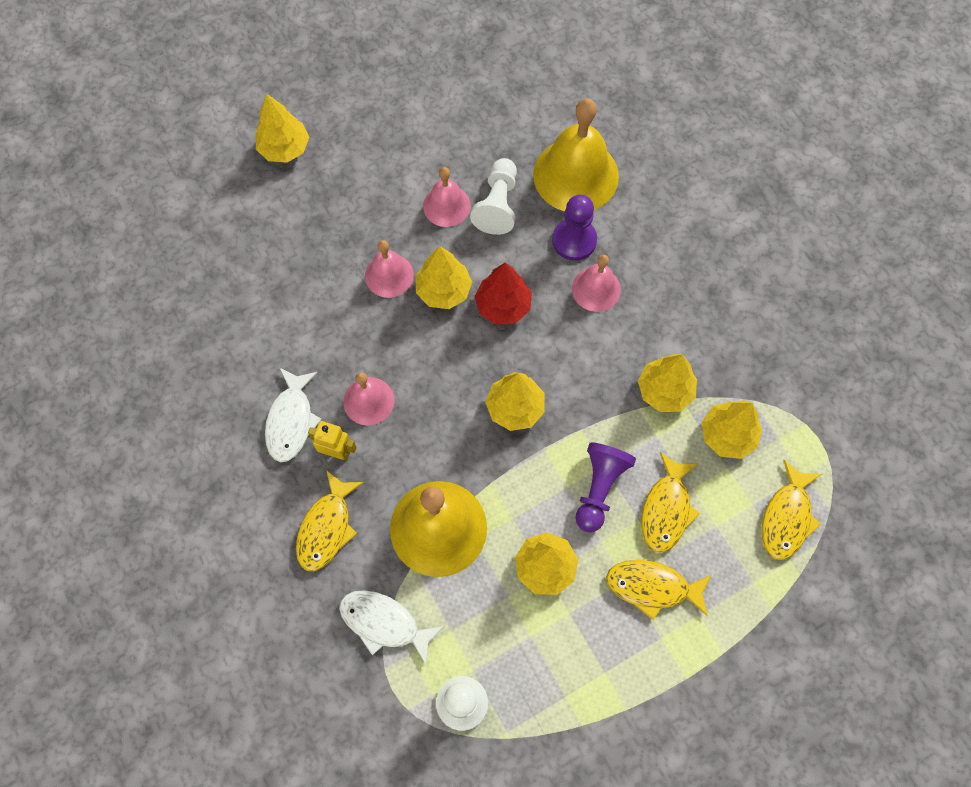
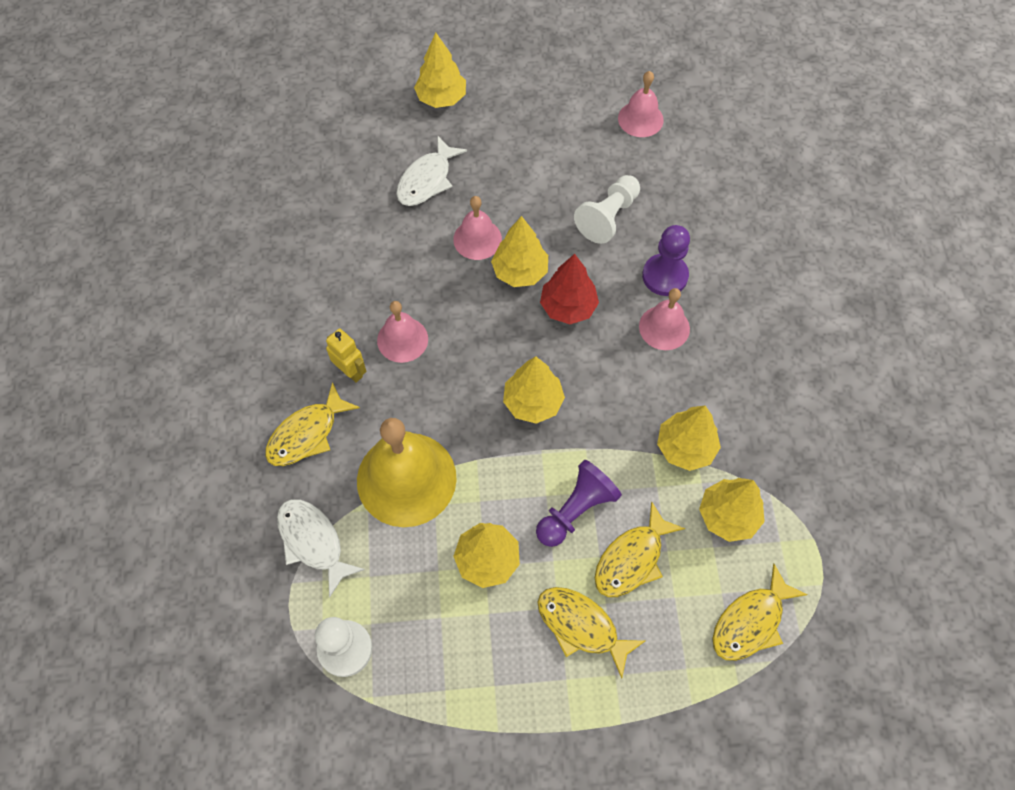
camera: 25 degrees right, 5 degrees down
white fish [265,368,322,462] -> white fish moved to [396,135,467,206]
pink bell [423,167,471,227] -> pink bell moved to [618,71,664,137]
yellow bell [533,98,619,212] -> none

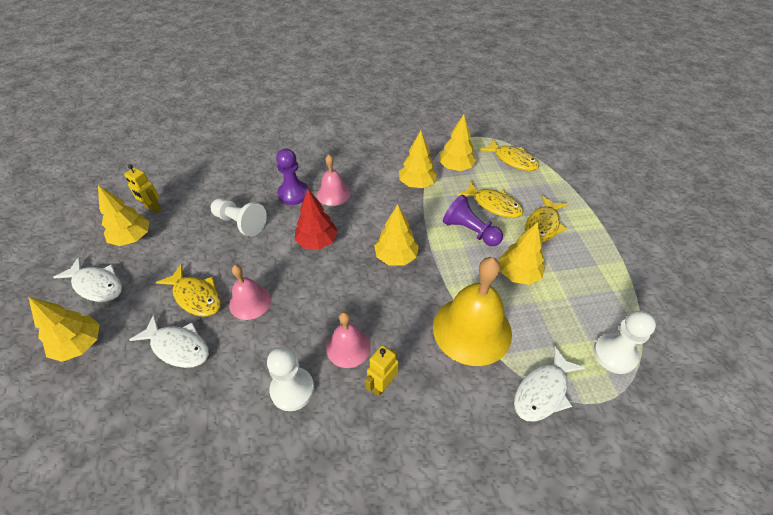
camera: 95 degrees left, 15 degrees down
yellow fish [265,382,360,466] -> yellow fish moved to [156,264,221,317]
yellow tree [491,216,548,287] -> yellow tree moved to [98,185,149,246]
pink bell [618,71,664,137] -> yellow robot [124,165,161,213]
none -> white fish [53,257,122,302]
none -> white pawn [267,347,314,411]

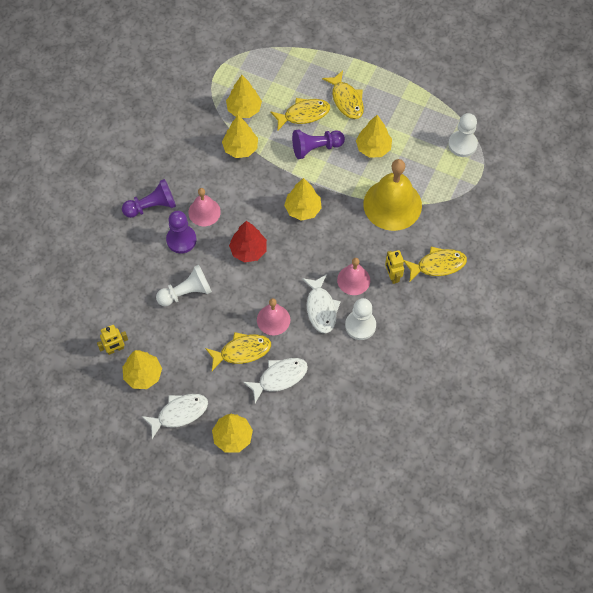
camera: 55 degrees left, 15 degrees up
yellow fish [480,139,539,171] -> yellow fish moved to [404,247,467,281]
white fish [514,346,585,422] -> white fish moved to [302,274,341,333]
none -> purple pawn [122,179,176,218]

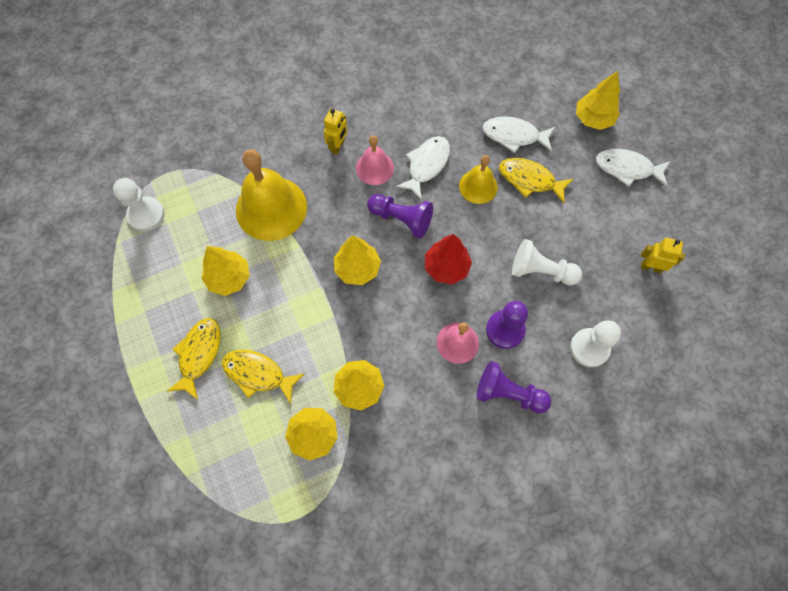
camera: 140 degrees left, 5 degrees up
yellow tree [122,350,162,389] -> none
pink bell [257,298,290,335] -> yellow bell [459,155,498,204]
purple pawn [292,130,345,159] -> purple pawn moved to [367,194,433,238]
white pawn [345,298,376,340] -> white pawn moved to [570,320,621,367]
yellow fish [404,247,467,281] -> none

